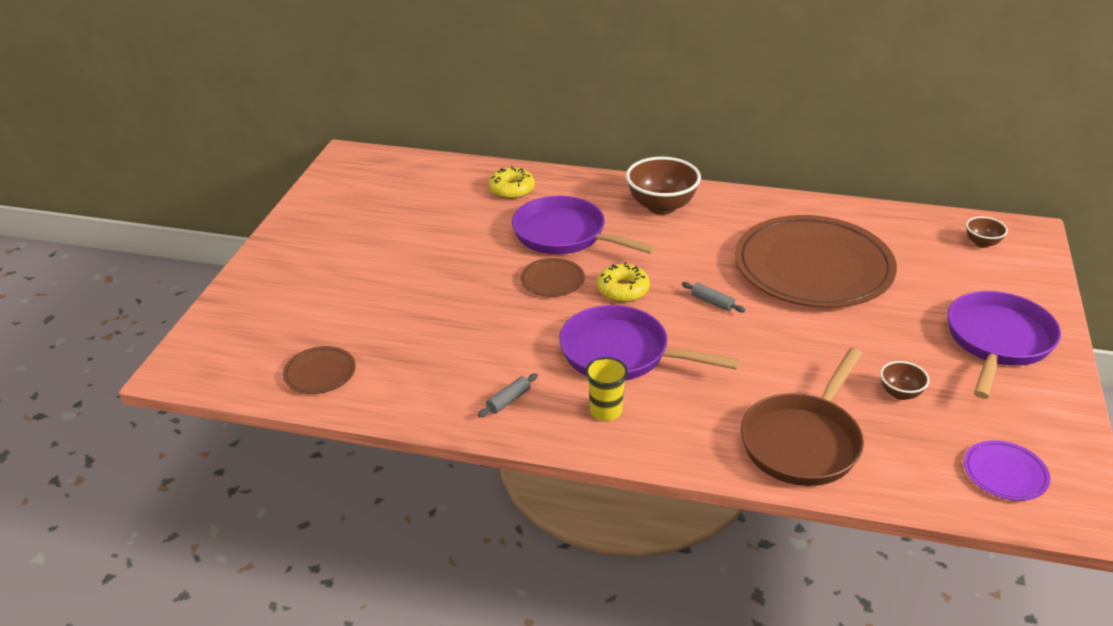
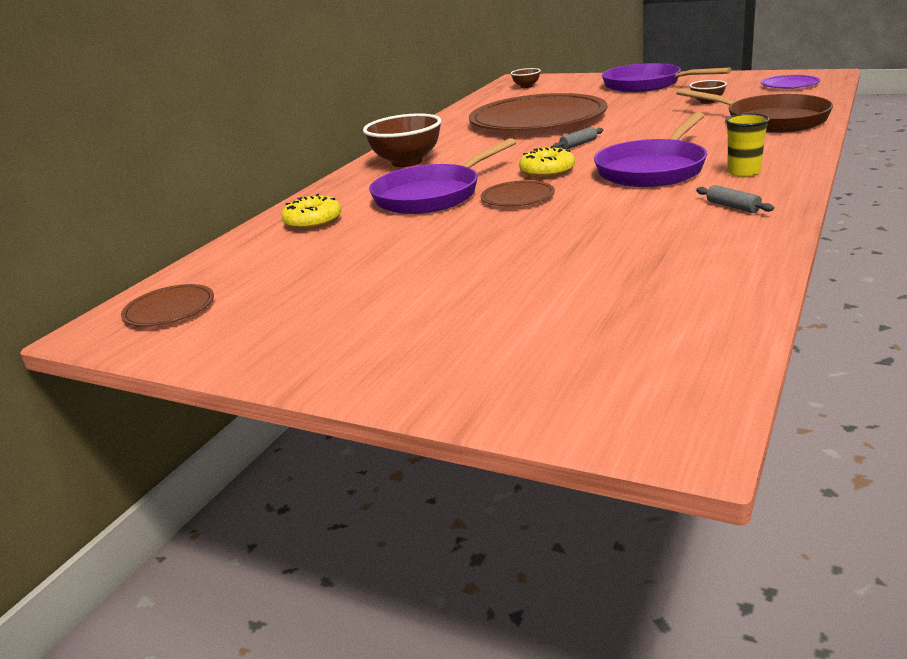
camera: 75 degrees left, 10 degrees down
brown plate [283,346,356,394] -> brown plate moved to [121,284,214,326]

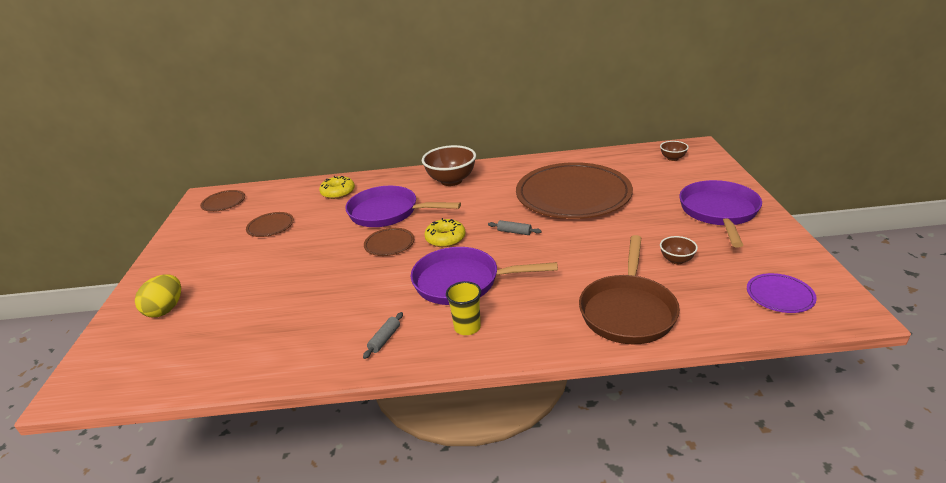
camera: 60 degrees right, 5 degrees up
none -> yellow egg [135,275,181,317]
none -> brown plate [246,212,294,237]

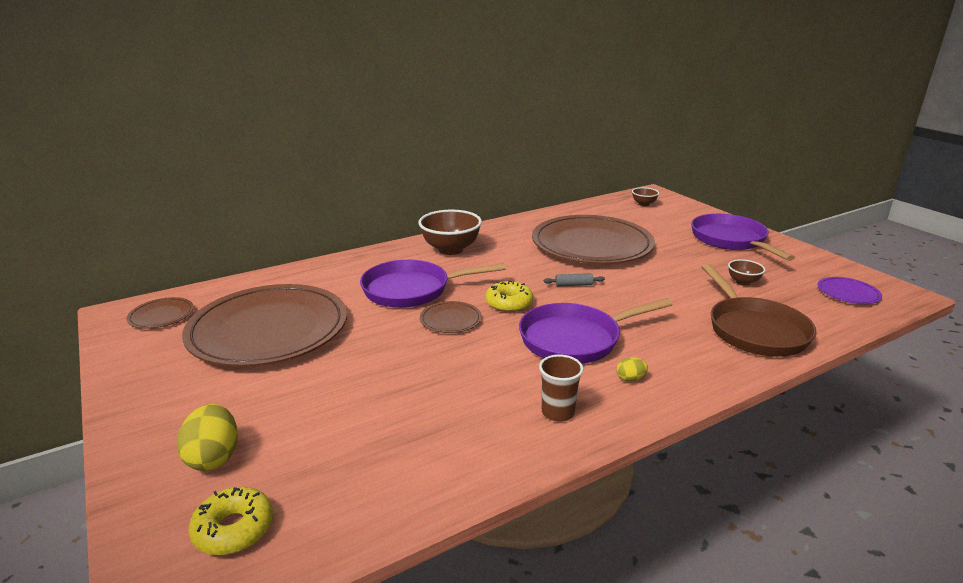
camera: 30 degrees left, 5 degrees down
brown plate [246,212,294,237] -> brown plate [182,284,347,367], size x2.45
yellow donut [319,176,355,199] -> yellow donut moved to [188,487,273,555]
grey rolling pin [363,312,403,359] -> brown cup [539,354,584,422]
yellow cup [446,281,481,335] -> yellow egg [617,357,648,382]

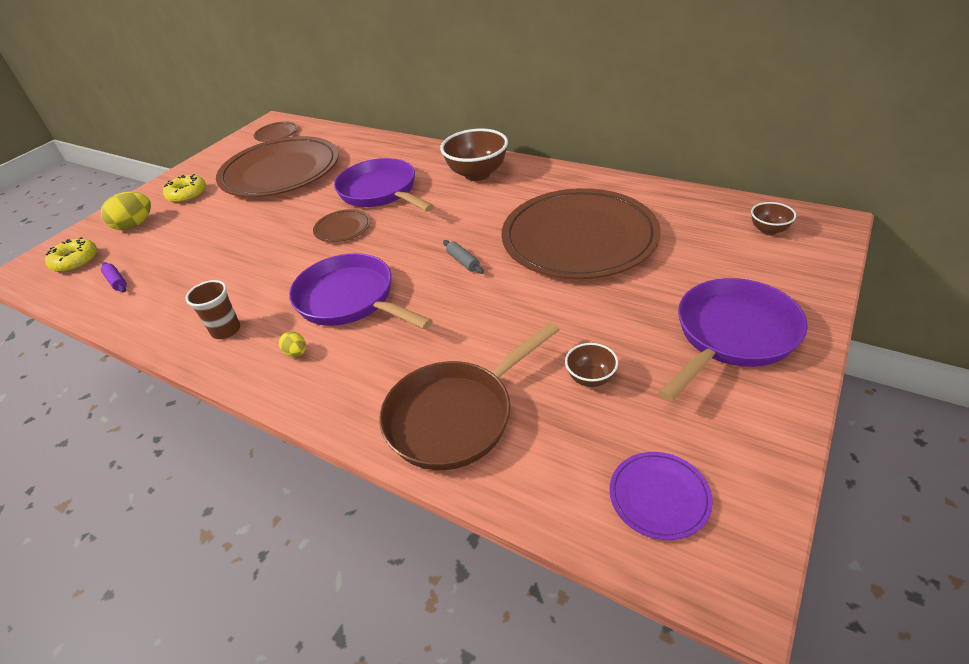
camera: 65 degrees right, 15 degrees up
yellow donut [485,280,533,312] -> yellow donut moved to [163,174,206,203]
none -> purple rolling pin [101,262,127,292]

